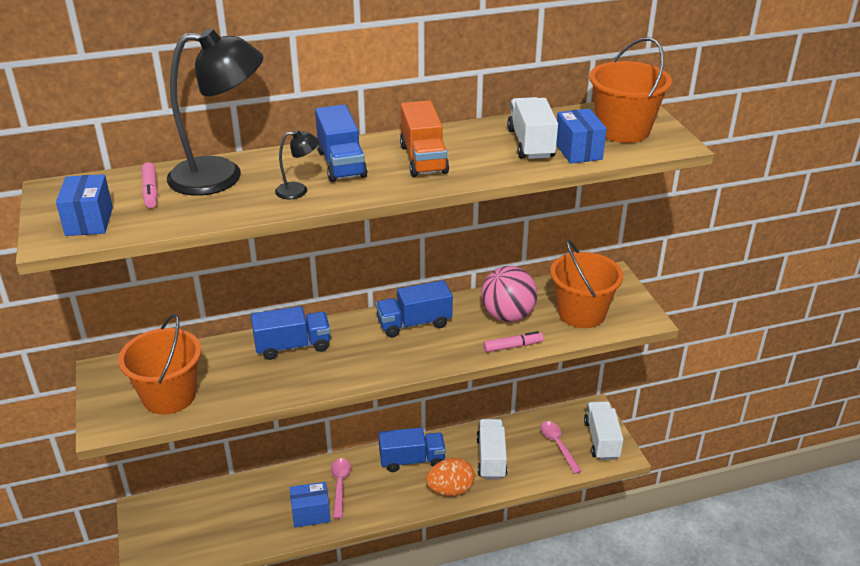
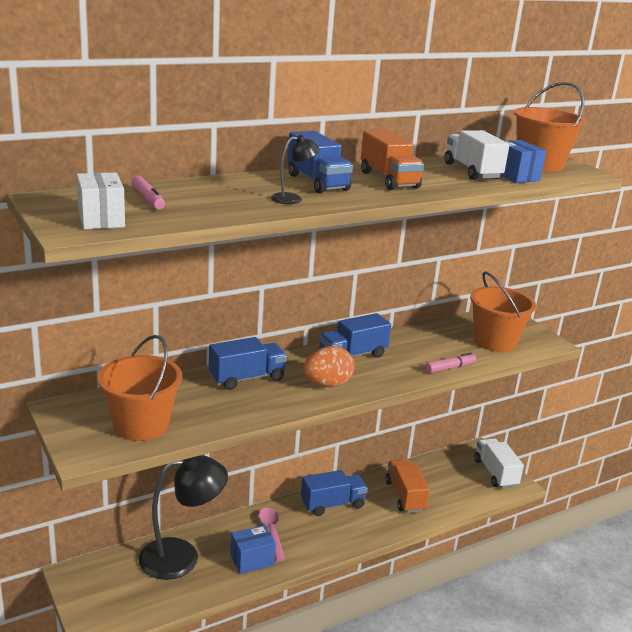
camera: 15 degrees left, 10 degrees down
blue box [56,174,113,236] -> white box [77,173,125,229]
black lamp [167,28,263,196] -> black lamp moved to [139,455,228,580]
orange egg [426,458,475,496] -> orange egg moved to [303,346,355,387]
white truck [476,419,507,479] -> orange truck [386,459,430,513]
pink ball [481,266,537,322] -> none
pink spoon [540,421,582,474] -> none

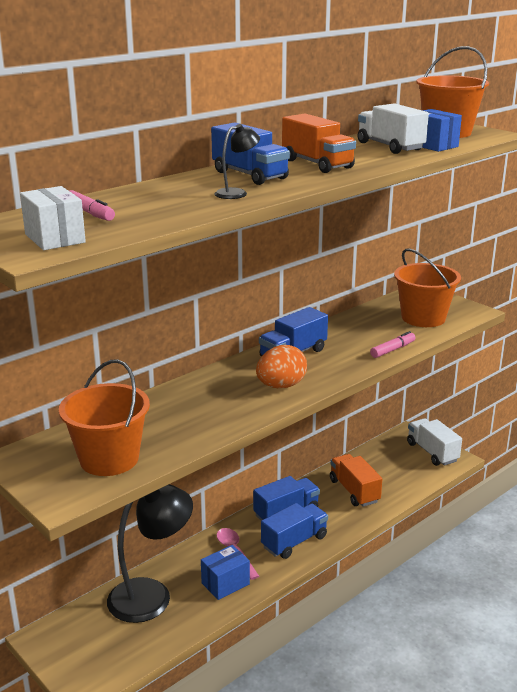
camera: 10 degrees left, 0 degrees up
blue truck [209,337,287,390] -> blue truck moved to [261,503,328,559]

